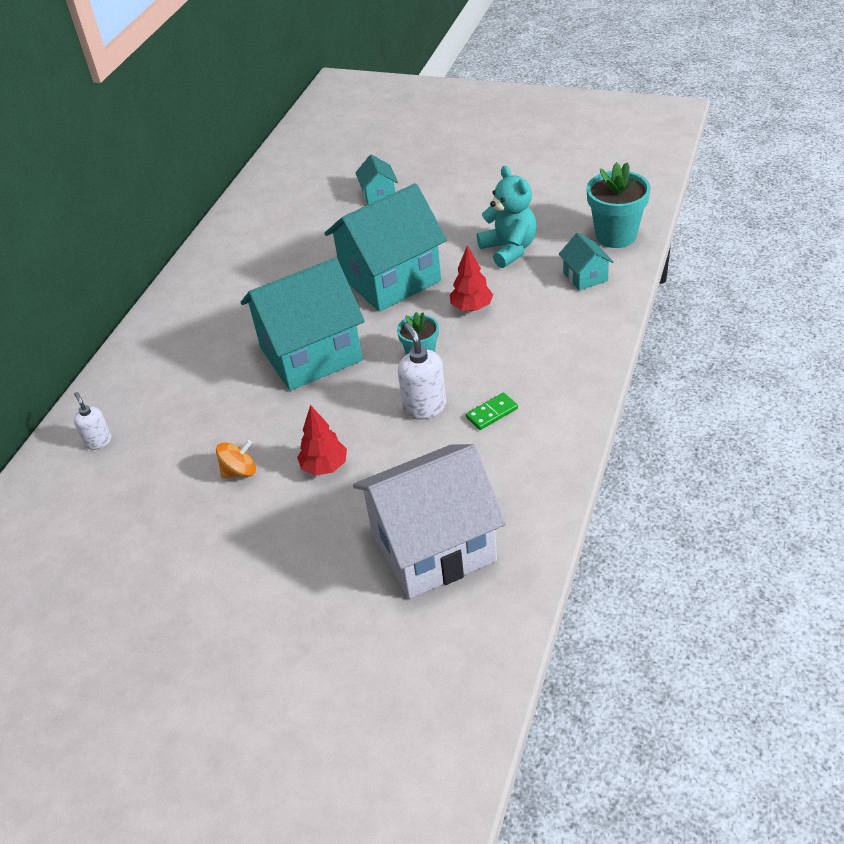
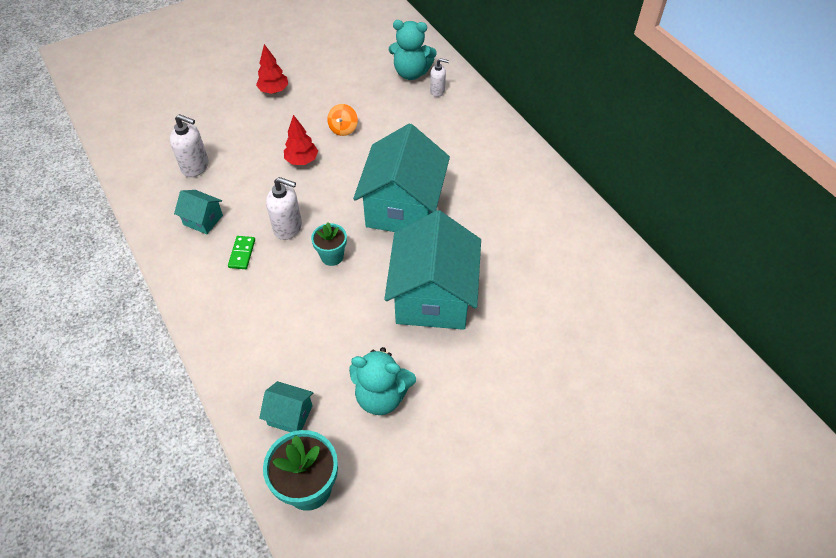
camera: 125 degrees right, 10 degrees up
white house [353,444,506,599] -> white soap dispenser [170,114,209,177]
turquoise house [355,154,398,205] -> turquoise house moved to [174,190,223,234]
red tree [450,245,493,311] -> red tree moved to [256,44,288,94]
none -> turquoise teddy bear [389,20,437,80]

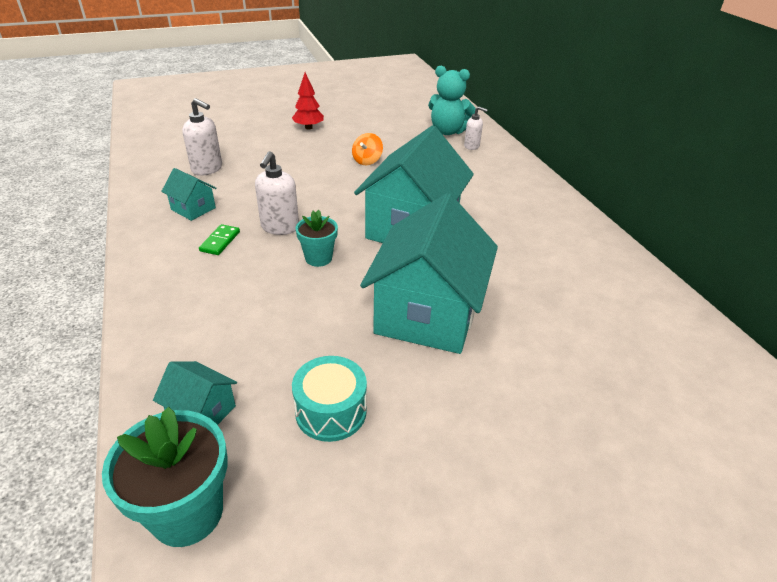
camera: 10 degrees right, 15 degrees down
white soap dispenser [266,177,302,240] -> white soap dispenser turned 75 degrees clockwise [255,151,299,235]
red tree [284,115,318,165] -> none
turquoise teddy bear [349,347,416,415] -> turquoise drum [292,356,367,442]

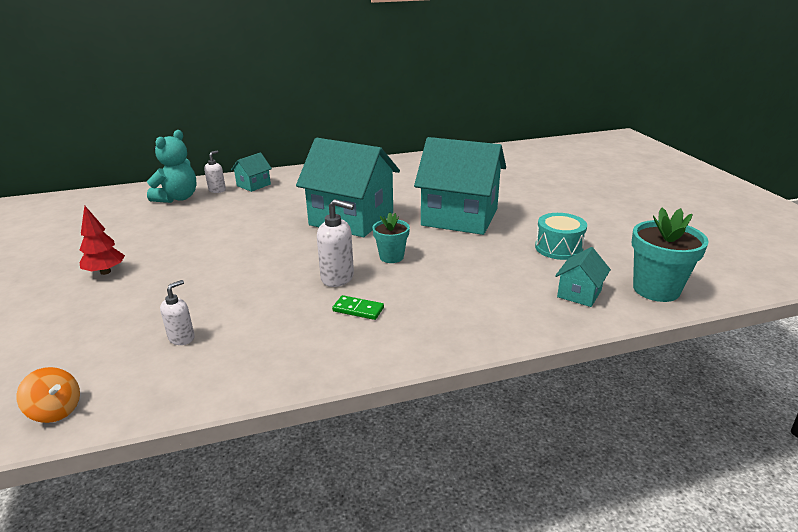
camera: 85 degrees left, 10 degrees down
turquoise house [161,168,216,221] -> turquoise house moved to [231,153,272,192]
white soap dispenser [182,98,222,176] -> white soap dispenser [160,280,195,345], size x0.63
orange spinning top [352,133,383,165] -> orange spinning top moved to [16,367,80,423]

